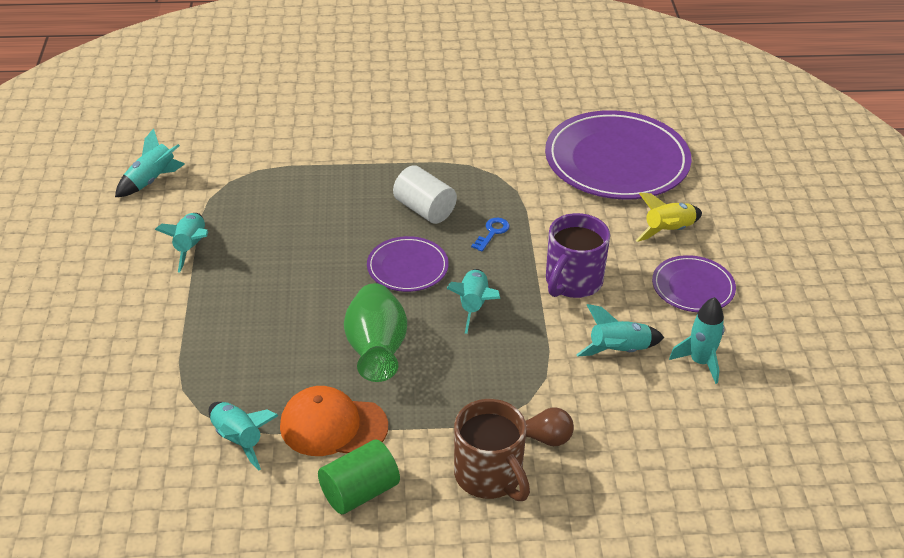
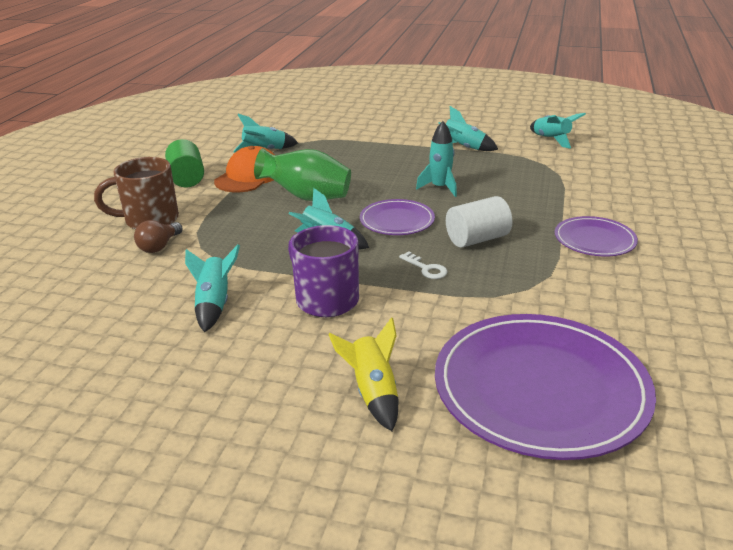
camera: 110 degrees right, 10 degrees down
blue key [471,218,510,251] -> white key [399,251,448,279]
purple plate [652,255,736,312] -> purple plate moved to [555,216,638,256]
turquoise rocket [669,297,725,384] -> turquoise rocket moved to [416,121,457,197]

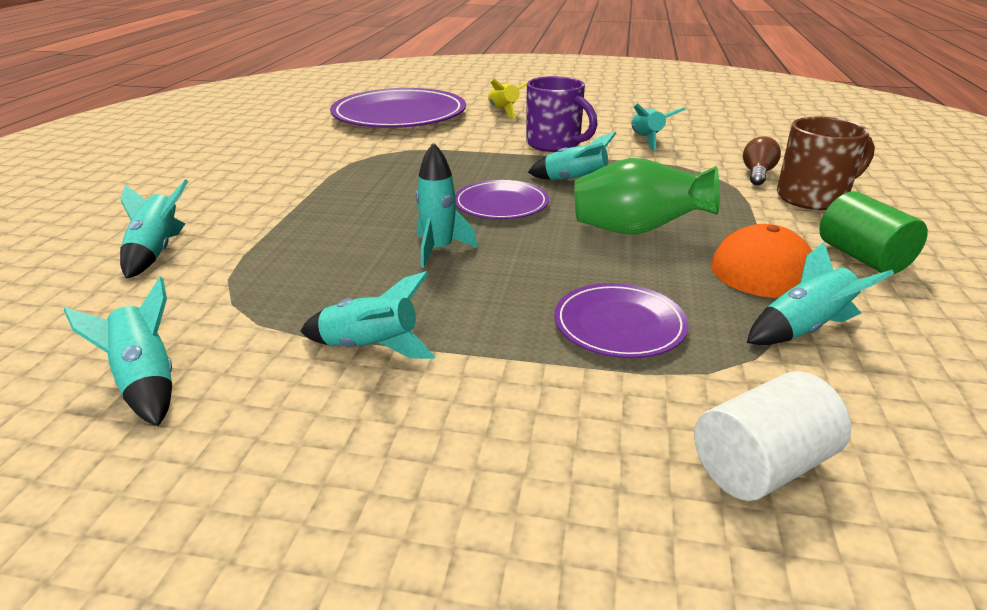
camera: 175 degrees right, 0 degrees up
white key [399,251,448,279] -> none
white cylinder [446,196,512,248] -> white cylinder moved to [694,371,851,501]
purple plate [555,216,638,256] -> purple plate moved to [554,283,689,358]
none -> turquoise rocket [120,179,188,279]

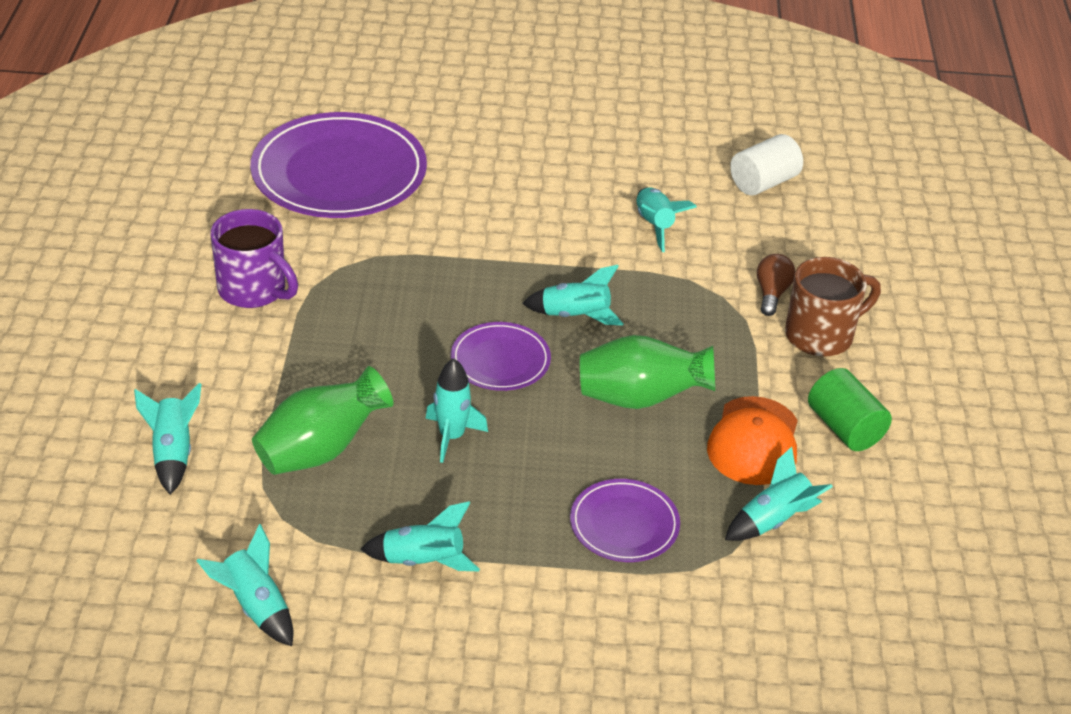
camera: 10 degrees left, 10 degrees up
yellow rocket [488,78,527,119] -> none
purple mug [526,76,598,152] -> purple mug moved to [211,209,298,308]
white cylinder [694,371,851,501] -> white cylinder moved to [730,134,803,196]
none -> green vase [252,366,393,475]

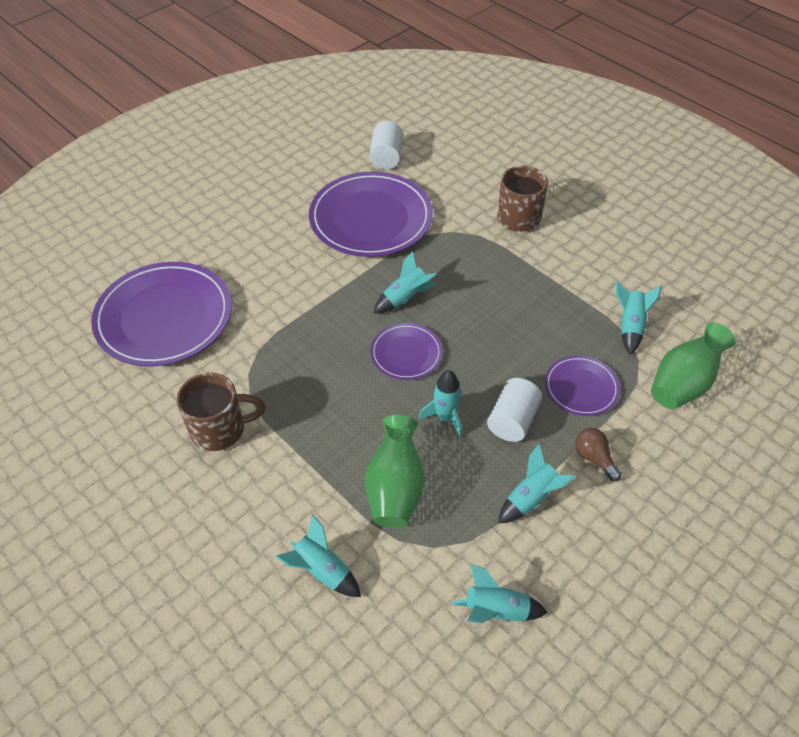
camera: 45 degrees left, 10 degrees up
purple mug [211,209,298,308] -> brown mug [177,373,266,451]
green vase [580,335,715,409] -> green vase moved to [651,322,736,409]
turquoise rocket [637,187,697,252] -> purple plate [309,172,433,257]
orange cap [707,396,798,485] -> none
brown light bulb [757,254,796,316] -> brown light bulb moved to [575,428,622,481]
green cylinder [808,368,892,451] -> none
none -> white cylinder [487,378,542,442]

